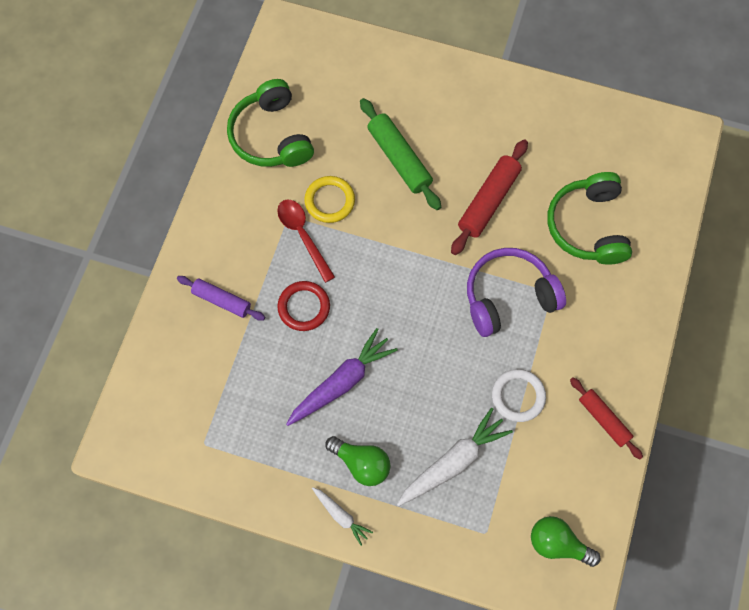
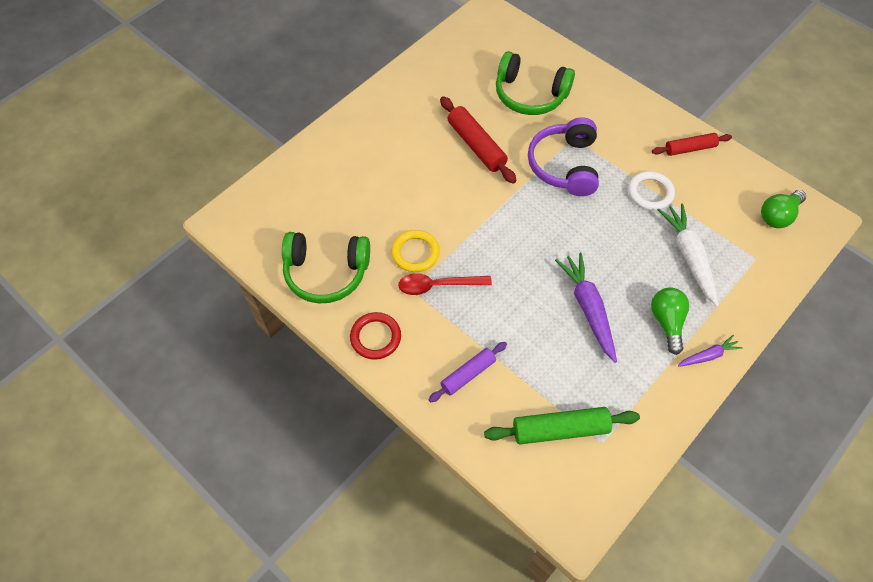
camera: 65 degrees left, 10 degrees down
red ring [277,281,330,331] -> red ring moved to [350,312,401,360]
white carrot [312,487,373,546] -> purple carrot [678,335,742,367]
green light bulb [325,436,390,486] -> green light bulb turned 60 degrees counterclockwise [651,287,689,355]
green rolling pin [360,98,441,210] -> green rolling pin moved to [484,407,640,444]

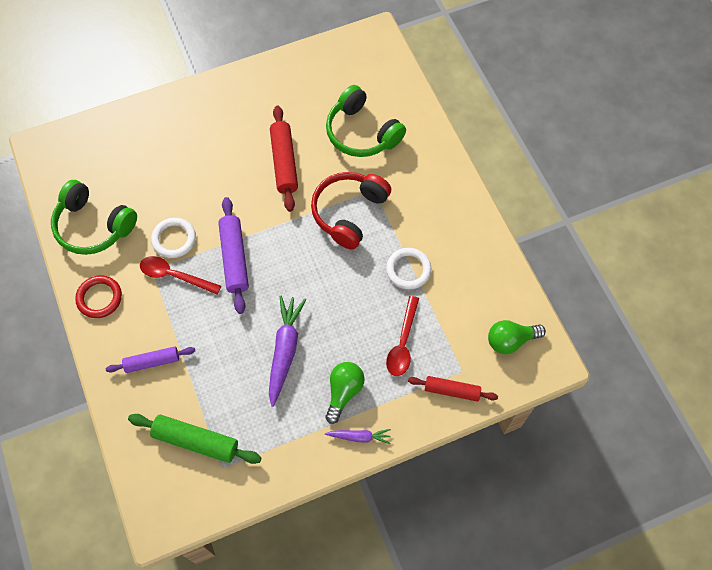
camera: 25 degrees right, 5 degrees up
yellow ring [392,230,440,272] -> white ring [151,218,196,258]
purple headphones [528,117,599,196] -> red headphones [311,172,391,249]
red rolling pin [652,133,732,156] -> red rolling pin moved to [408,376,498,402]
white carrot [658,204,719,306] -> red spoon [386,296,419,376]
none -> purple rolling pin [218,197,249,314]

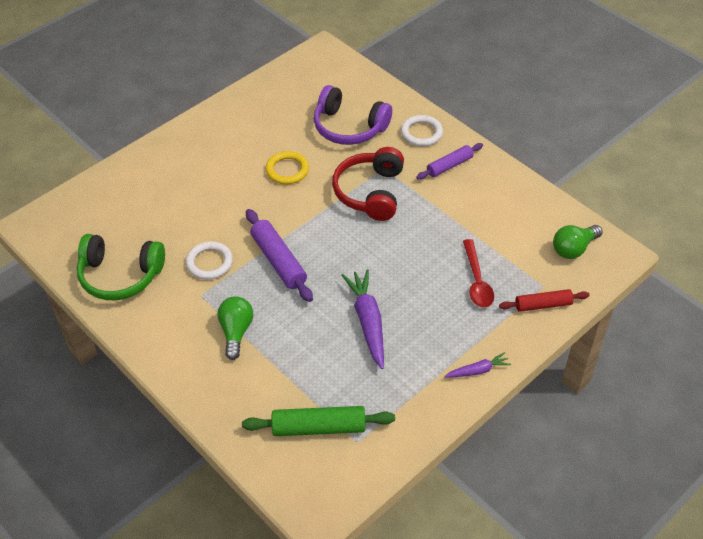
camera: 20 degrees left, 15 degrees down
red ring [75,275,122,318] -> none
purple rolling pin [106,346,195,373] -> purple rolling pin moved to [416,143,483,180]
red spoon [140,256,221,294] -> none
red rolling pin [270,106,298,212] -> yellow ring [265,151,309,184]
green light bulb [325,362,364,424] -> green light bulb moved to [217,296,253,360]
green headphones [326,85,406,157] -> purple headphones [314,85,392,145]
white ring [386,248,431,289] -> white ring moved to [401,115,443,146]

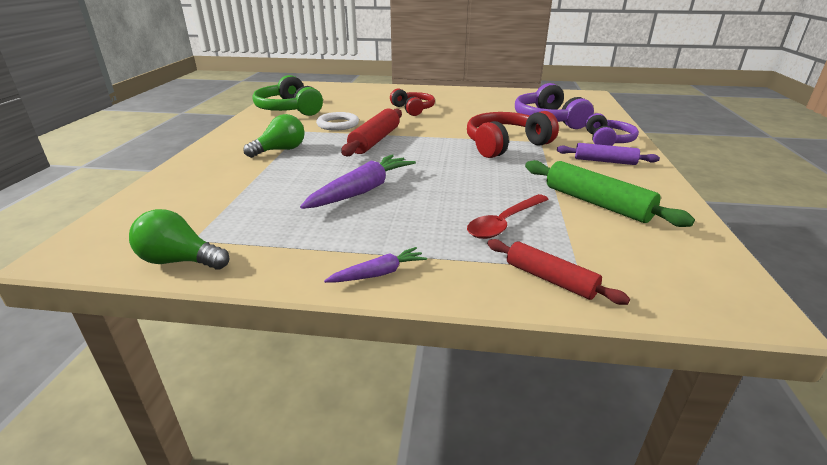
camera: 50 degrees right, 20 degrees down
green rolling pin [242,406,395,436] -> green rolling pin moved to [525,160,695,227]
purple rolling pin [246,209,313,302] -> red rolling pin [341,108,402,156]
yellow ring [265,151,309,184] -> none
white ring [401,115,443,146] -> purple headphones [585,113,639,146]
purple carrot [444,352,511,378] -> purple carrot turned 60 degrees counterclockwise [324,247,427,283]
green light bulb [553,225,603,259] -> green light bulb moved to [129,209,230,270]
none -> red headphones [390,88,435,116]

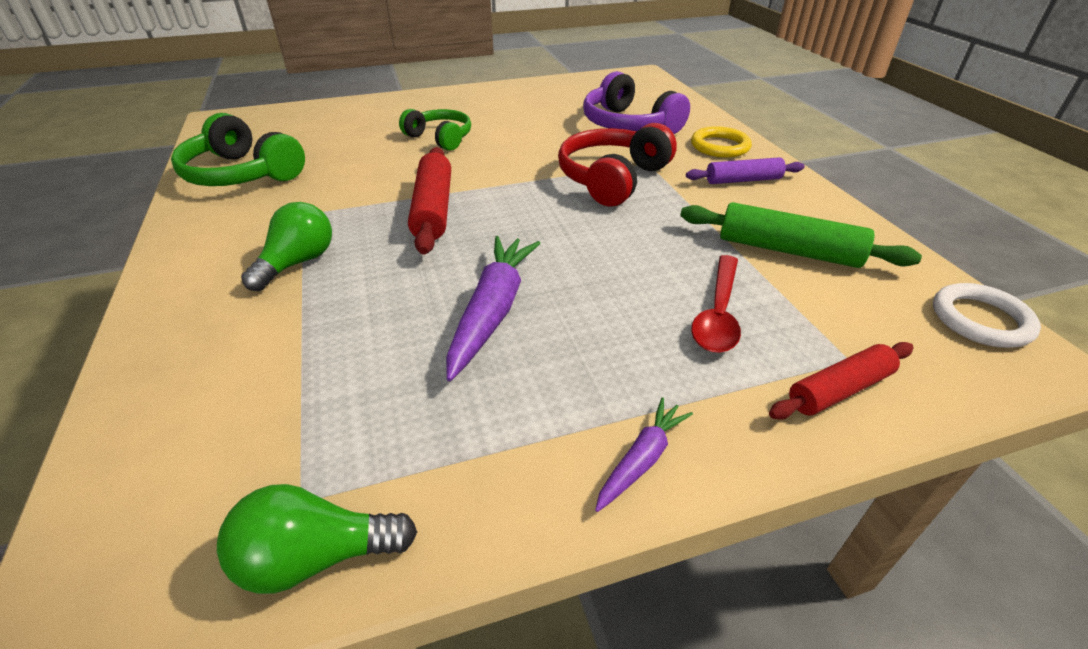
camera: 25 degrees left, 10 degrees up
white ring [316,112,359,131] -> white ring moved to [933,283,1041,348]
red headphones [390,88,435,116] -> green headphones [399,109,471,151]
red rolling pin [487,239,630,305] -> red rolling pin turned 45 degrees counterclockwise [769,342,913,419]
purple headphones [585,113,639,146] -> yellow ring [691,126,752,158]

